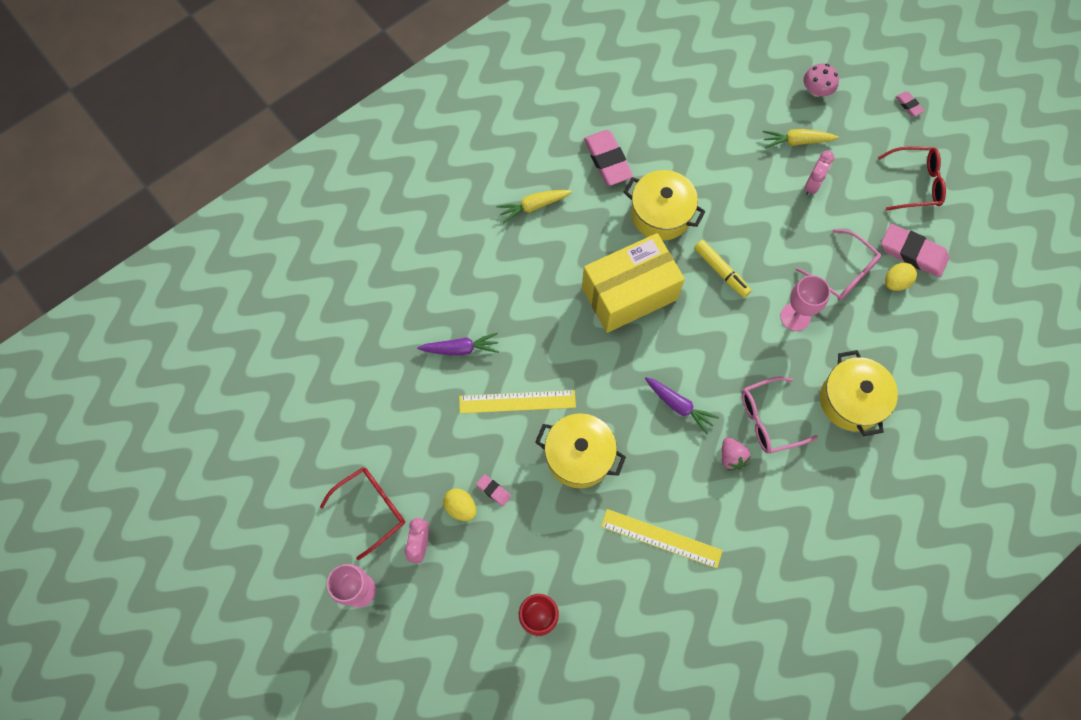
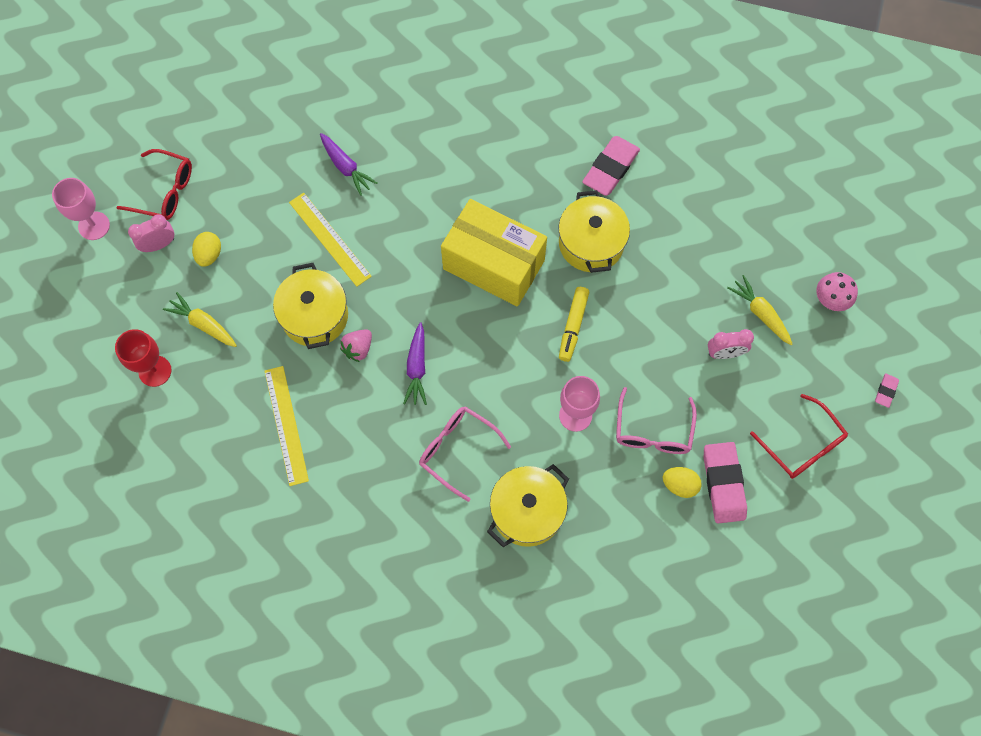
camera: 55 degrees right, 0 degrees up
pink eraser [476,474,511,506] -> none
yellow carrot [496,190,572,223] -> yellow carrot moved to [163,292,237,347]
pink strawberry [721,437,751,471] -> pink strawberry moved to [340,329,372,362]

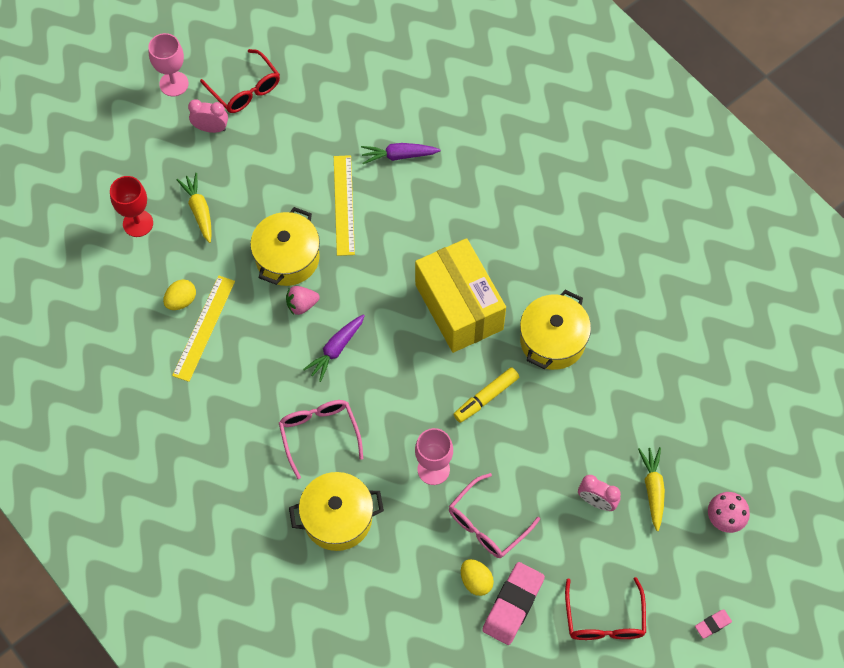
camera: 35 degrees right, 5 degrees down
yellow egg [192,232,221,267] -> yellow egg moved to [163,279,196,310]
purple carrot [320,133,378,196] -> purple carrot turned 90 degrees clockwise [361,143,441,164]
pink eraser [582,136,640,196] -> none

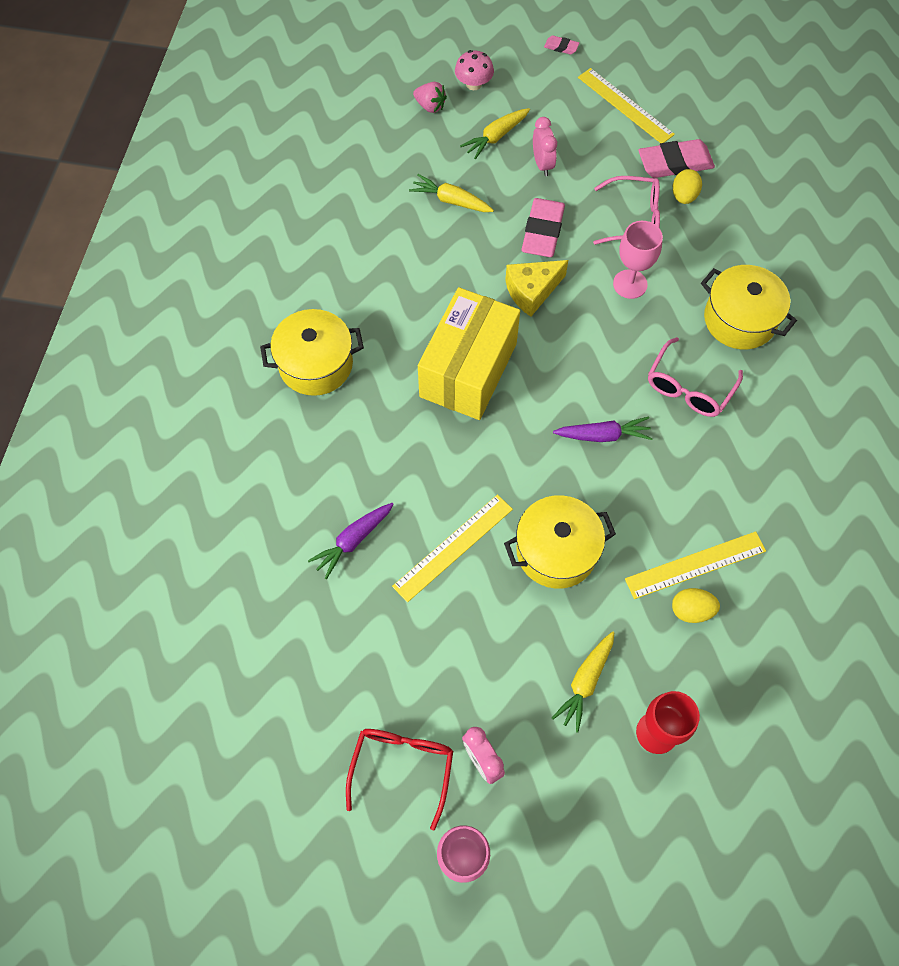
camera: 130 degrees left, 0 degrees up
pink strawberry [286,286,320,315] -> pink strawberry moved to [413,82,447,113]
purple carrot [361,143,441,164] -> purple carrot turned 90 degrees clockwise [308,503,394,579]
yellow marker [453,367,519,423] -> yellow cheese [505,260,568,317]
yellow pot [520,290,591,370] -> yellow pot moved to [260,309,364,396]
red glasses [565,577,646,640] -> yellow ruler [578,68,675,143]
none -> yellow carrot [409,174,494,212]
none -> pink eraser [521,198,565,257]

